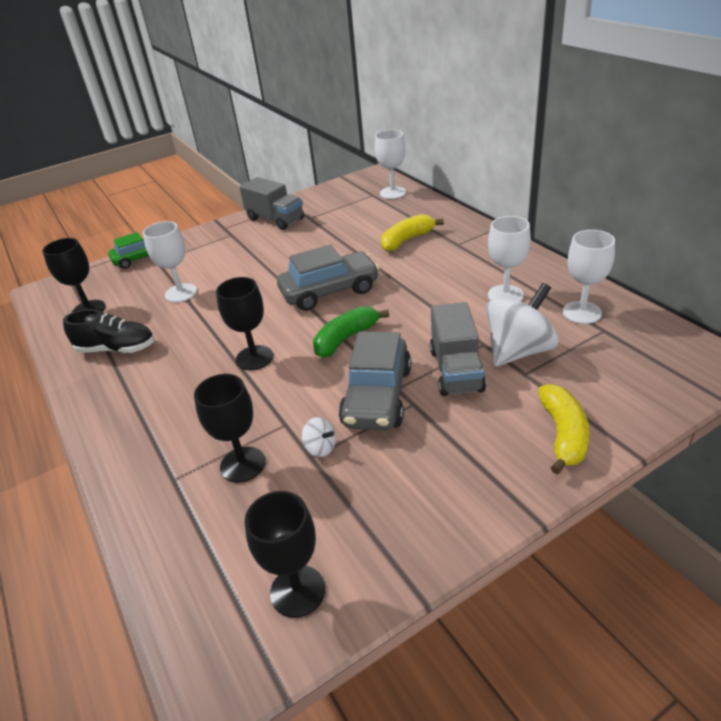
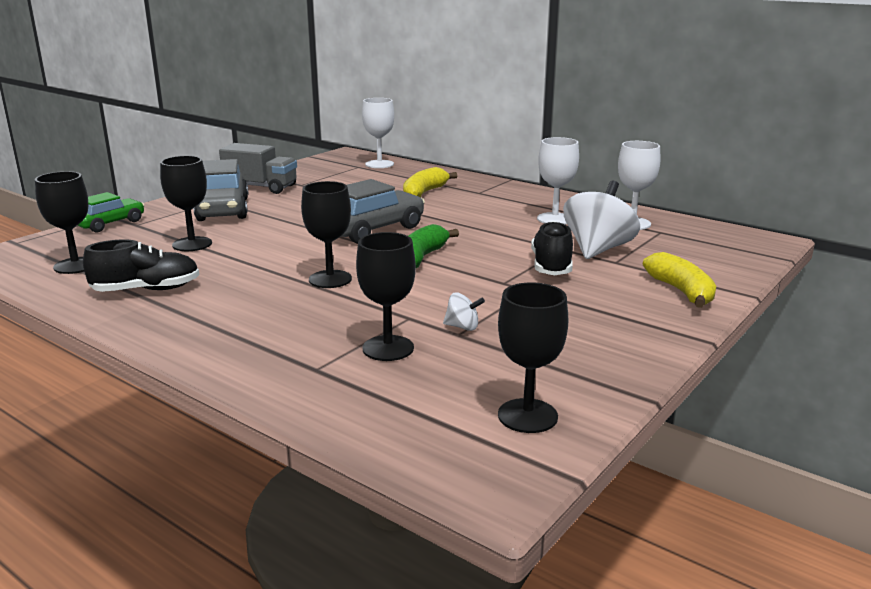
camera: 25 degrees left, 15 degrees down
white goblet [143,221,197,302] -> black goblet [160,156,212,251]
grey car [339,332,411,430] -> grey car moved to [193,159,248,221]
grey truck [430,302,486,396] -> black shoe [531,221,573,276]

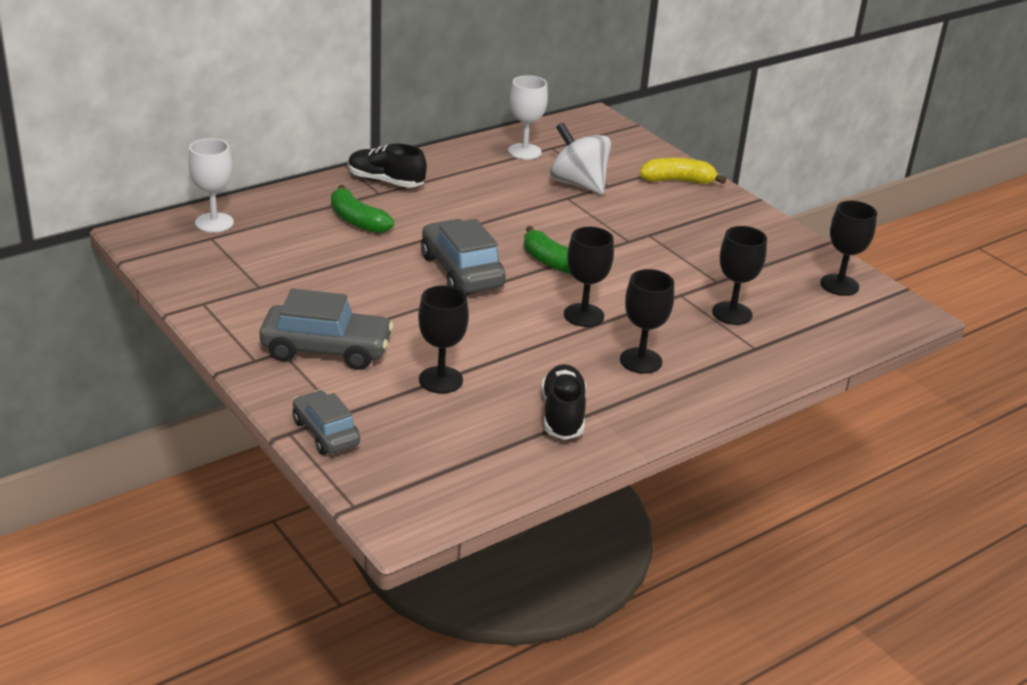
camera: 75 degrees left, 10 degrees up
black goblet [35,171,88,274] -> black goblet moved to [620,269,674,374]
green car [77,192,145,233] -> grey car [293,390,360,455]
grey truck [219,143,297,194] -> none
yellow banana [403,167,457,198] -> green banana [331,185,394,233]
white spinning top [443,292,485,331] -> none
black shoe [531,221,573,276] -> black shoe moved to [348,143,427,188]
white goblet [537,137,579,224] -> none

